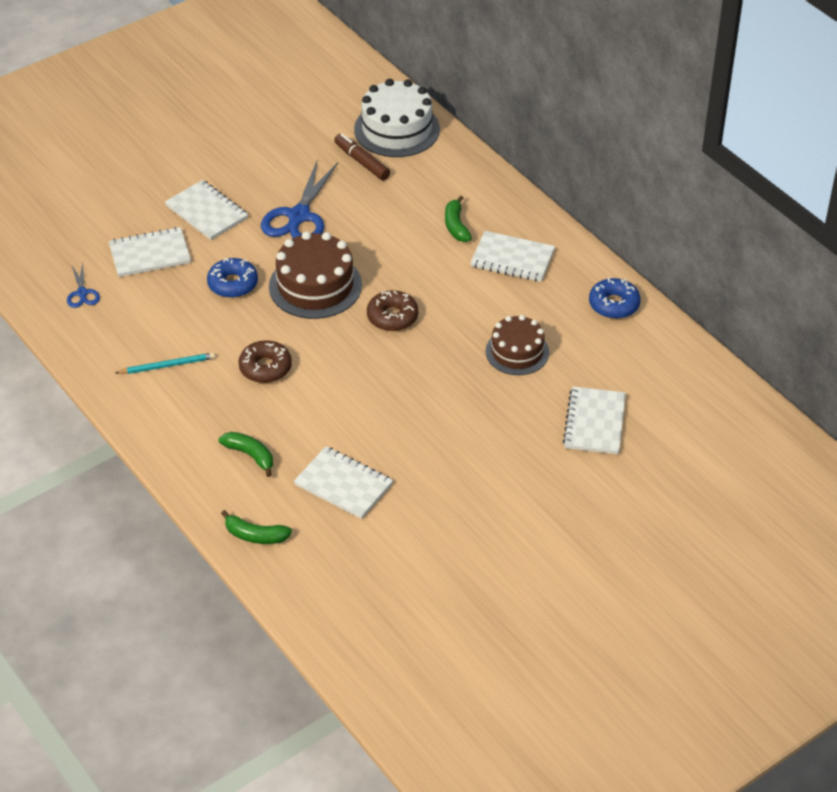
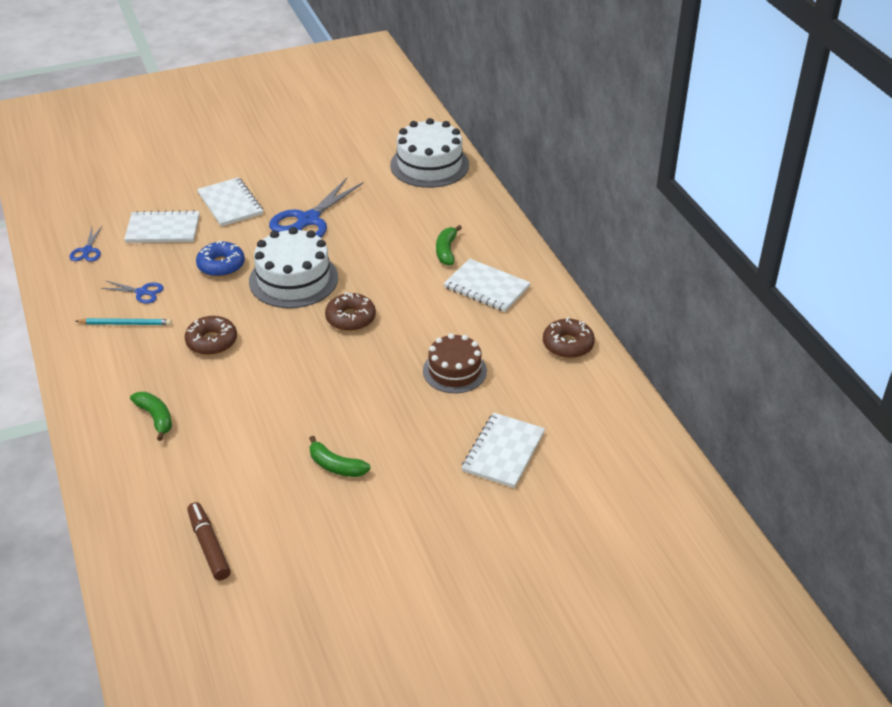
camera: 15 degrees right, 5 degrees down
green banana [221,510,292,544] -> green banana moved to [309,436,371,477]
brown cake [269,231,362,319] -> white cake [249,227,338,308]
white notebook [294,446,393,519] -> none
brown marker [334,134,390,180] -> brown marker moved to [187,502,231,580]
blue donut [589,277,641,319] -> brown donut [543,317,595,358]
none -> blue scissors [101,281,164,304]

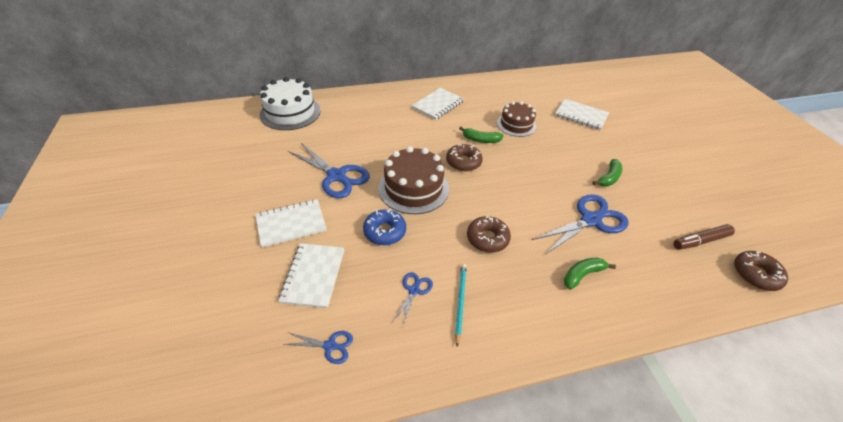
camera: 85 degrees left, 5 degrees up
white cake [249,227,338,308] -> brown cake [378,146,449,214]
green banana [436,225,462,266] -> green banana moved to [459,127,504,143]
brown donut [543,317,595,358] -> brown donut moved to [734,251,788,291]
none -> blue scissors [532,194,629,254]

